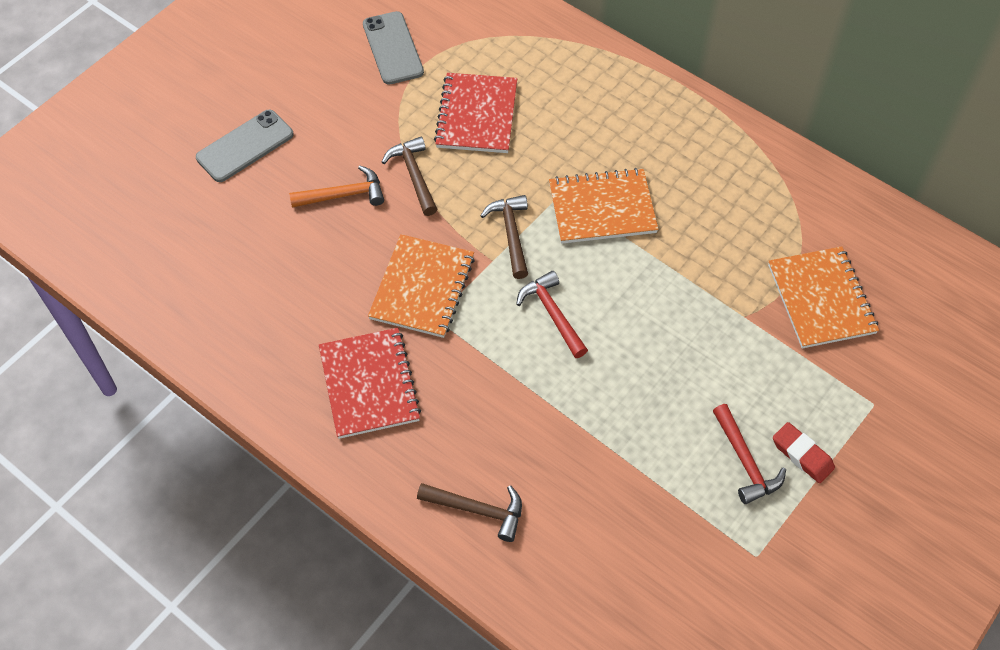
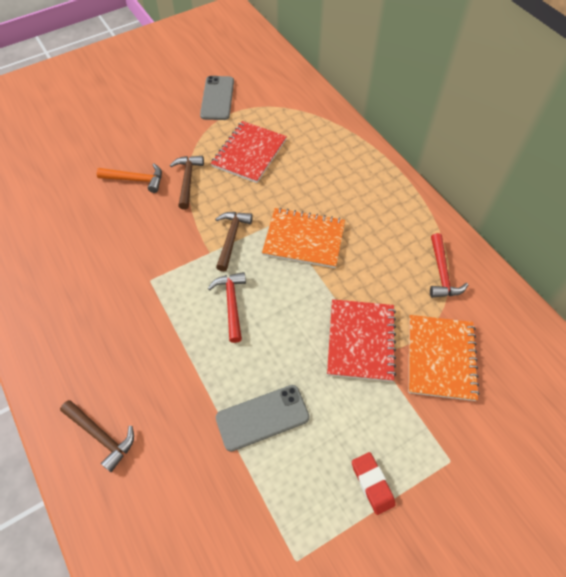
camera: 20 degrees right, 0 degrees up
grey phone [196,110,294,182] -> grey phone moved to [216,385,310,452]
red notebook [319,328,421,439] -> red notebook moved to [327,299,396,382]
orange notebook [368,234,475,338] -> none
red hammer [713,404,786,504] -> red hammer moved to [430,233,468,298]

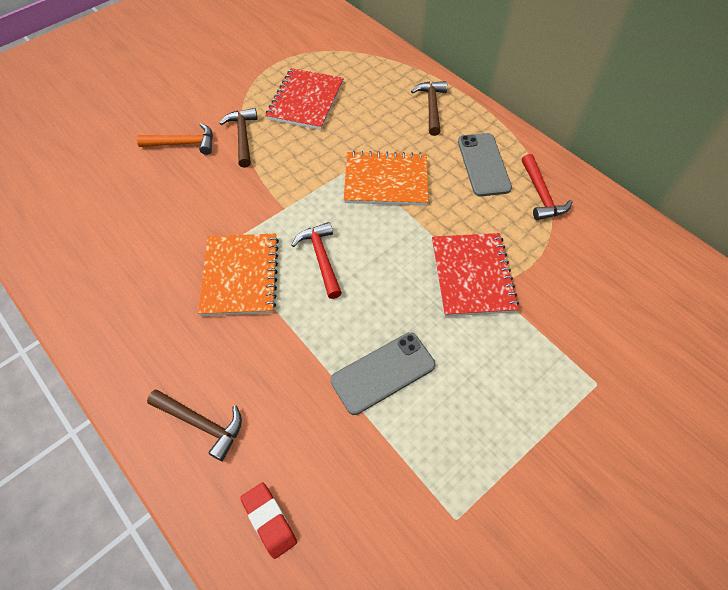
camera: 10 degrees left, 0 degrees up
grey phone [200,76,234,120] -> grey phone moved to [458,133,512,196]
brown hammer [215,212,253,271] -> brown hammer moved to [411,81,447,136]
red eraser [352,452,395,515] -> red eraser moved to [240,482,297,559]
orange notebook [409,315,480,401] -> orange notebook moved to [198,233,279,316]

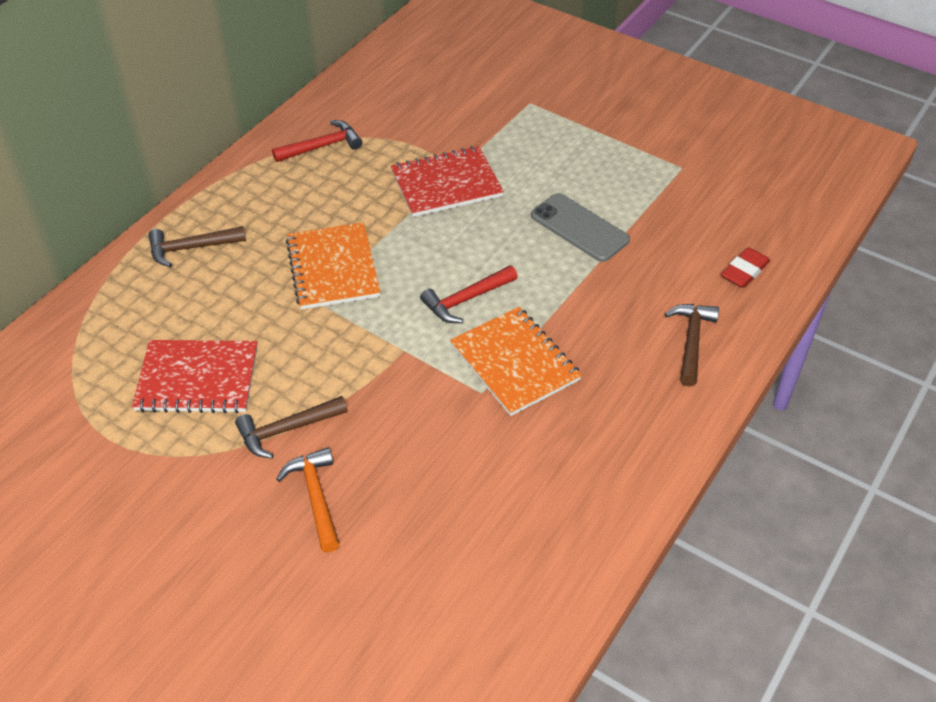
camera: 105 degrees left, 10 degrees down
orange notebook [198,233,279,316] -> orange notebook turned 75 degrees clockwise [450,307,582,416]
grey phone [458,133,512,196] -> none

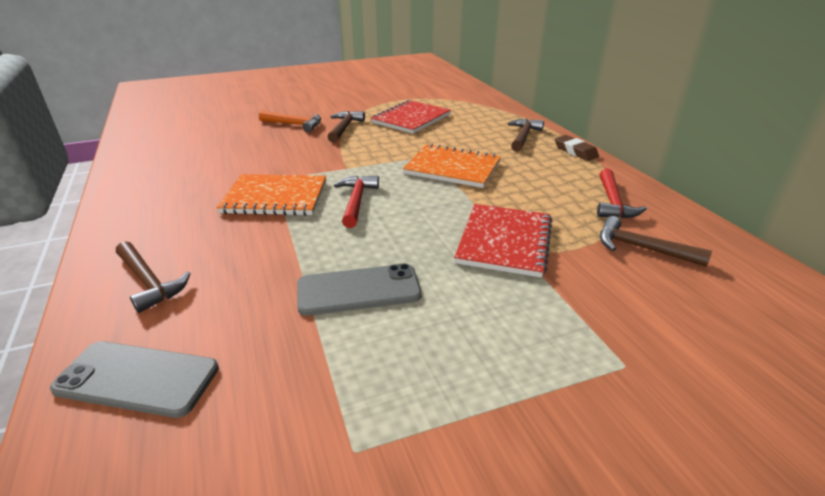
camera: 125 degrees right, 15 degrees down
red eraser [721,247,770,288] -> grey phone [50,341,219,418]
none -> brown eraser [555,135,599,161]
none -> brown hammer [600,216,712,267]

